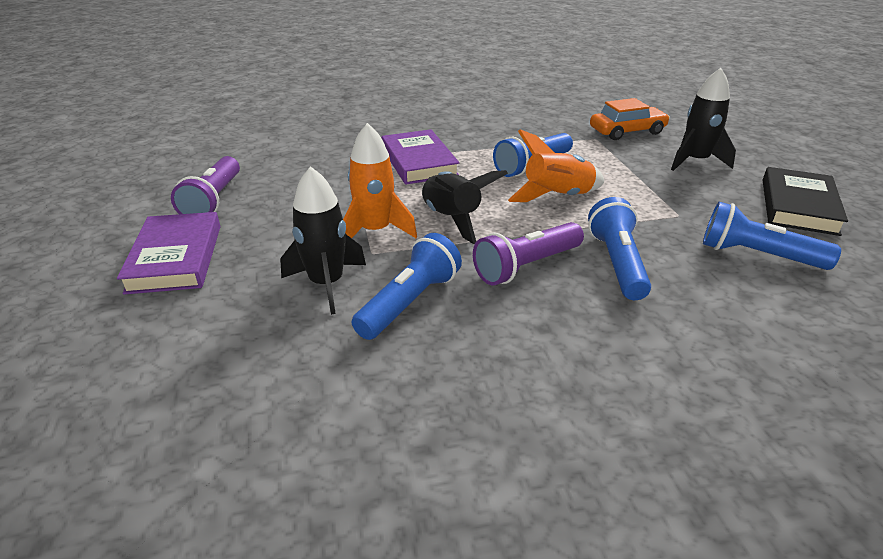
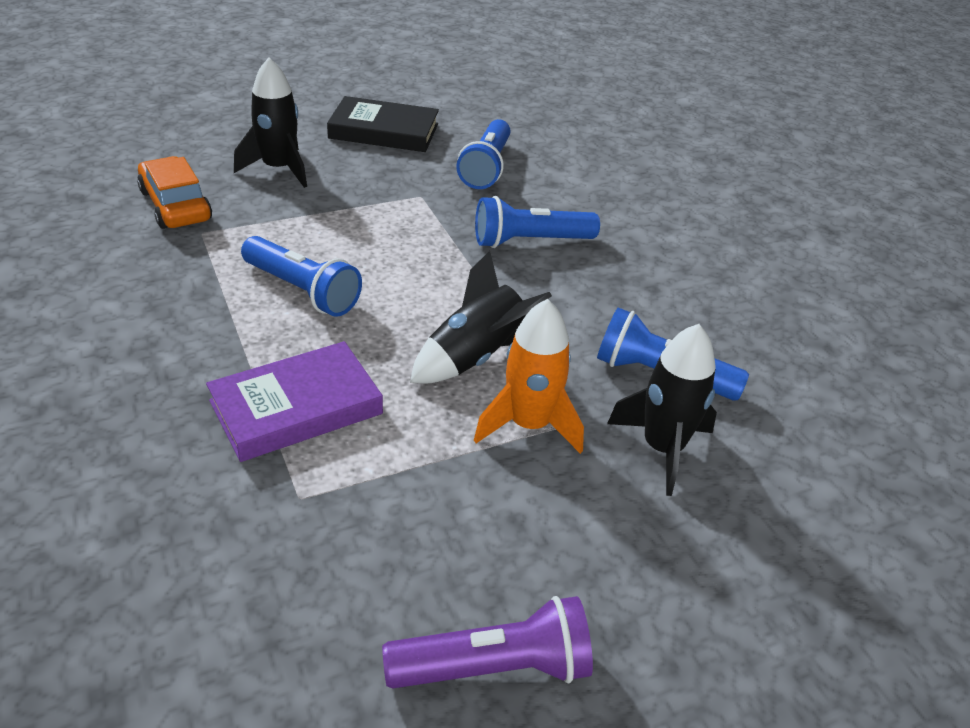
camera: 105 degrees left, 5 degrees up
purple book [117,212,220,295] -> none
purple flashlight [473,222,584,285] -> none
orange rocket [508,129,604,202] -> none

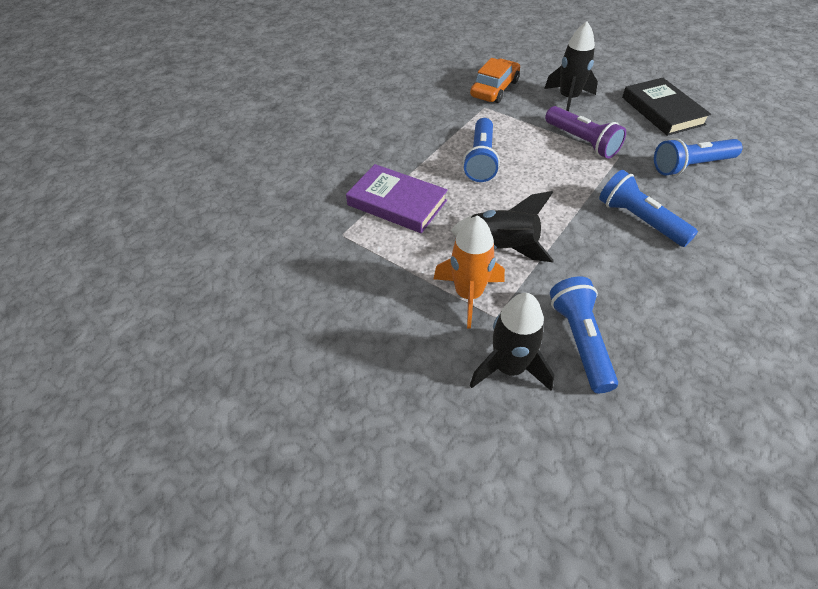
camera: 65 degrees right, 10 degrees up
purple flashlight [382,596,593,688] -> purple flashlight moved to [545,106,626,159]

